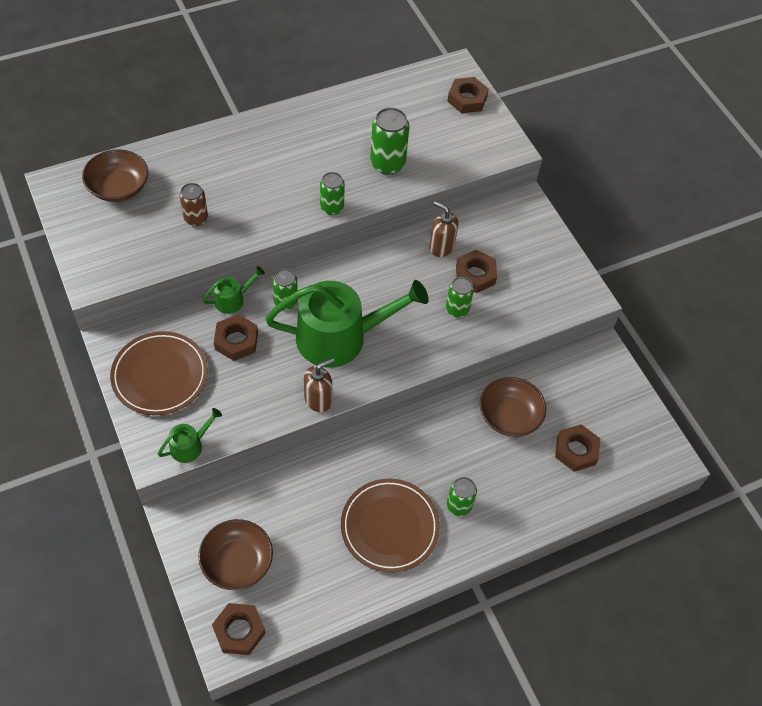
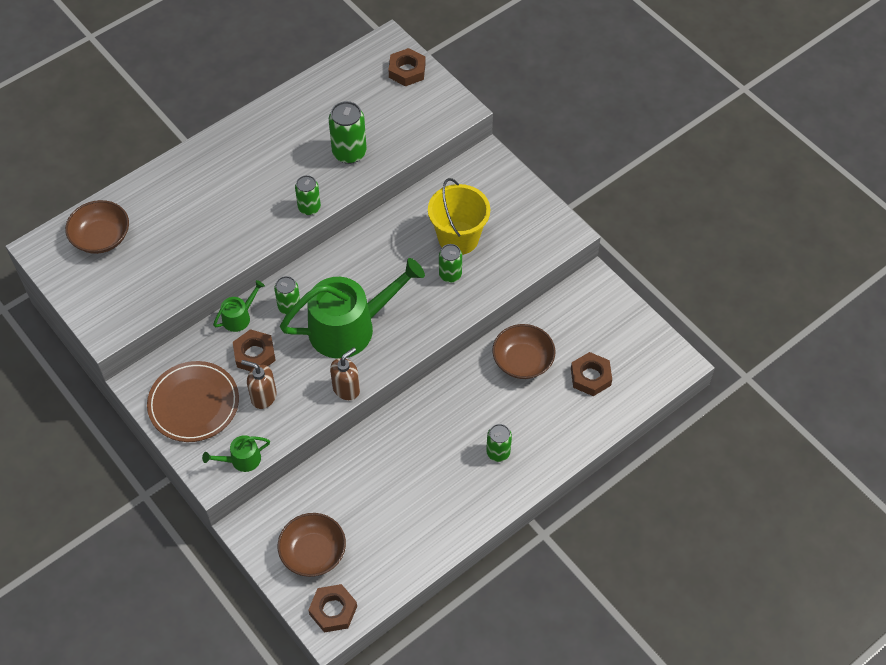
camera: 10 degrees left, 0 degrees up
green watering can [158,408,222,463] -> green watering can turned 150 degrees counterclockwise [202,435,270,472]
brown can [180,183,208,226] -> none
brown plate [341,479,440,573] -> none
brown soap dispenser [429,201,458,257] -> brown soap dispenser moved to [241,360,277,409]
brown nut [456,250,497,293] -> yellow bucket [428,178,490,255]

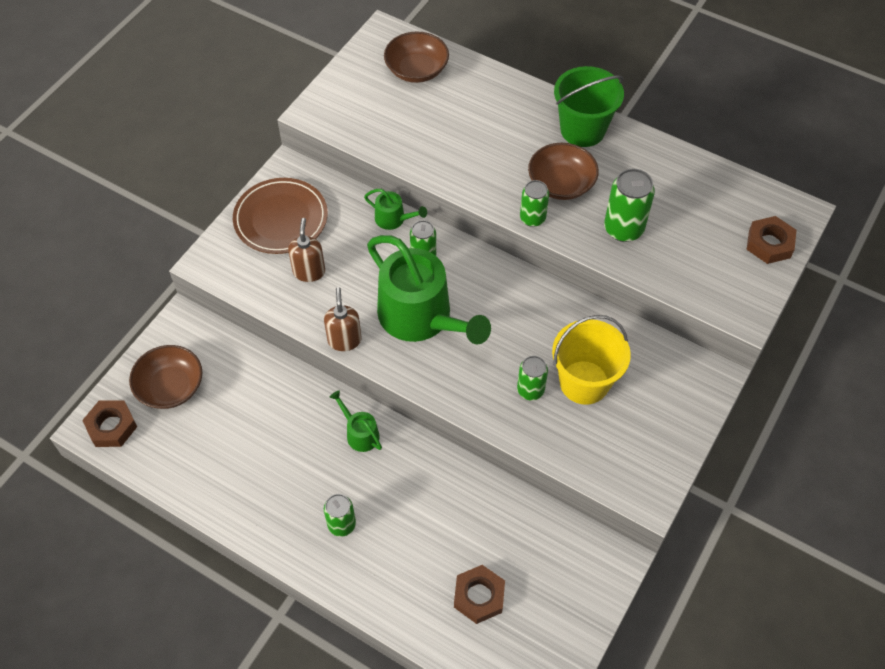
camera: 70 degrees right, 0 degrees up
green watering can [202,435,270,472] -> green watering can moved to [330,390,382,452]
brown nut [233,329,276,371] -> none
brown soap dispenser [330,347,360,400] -> brown soap dispenser turned 120 degrees counterclockwise [324,287,362,351]
brown bowl [493,324,555,379] -> brown bowl moved to [528,143,599,200]
none -> green bucket [554,66,624,147]

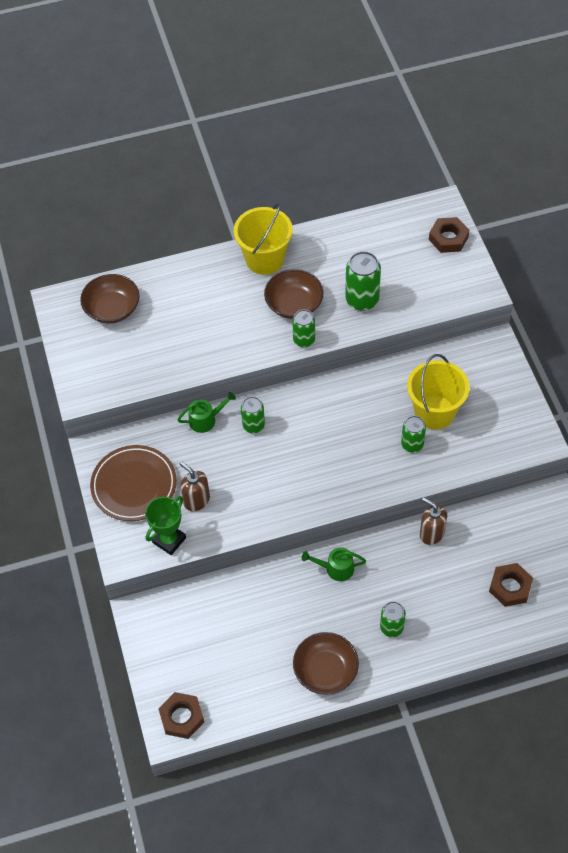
camera: 45 degrees left, 0 degrees up
brown bowl [129,345,202,409] -> brown bowl moved to [293,632,359,695]
brown soap dispenser [324,287,362,351] -> brown soap dispenser moved to [420,497,447,545]
green watering can [367,235,491,344] -> none
green bucket [554,66,624,147] -> yellow bucket [234,203,293,275]
none -> green trophy [145,496,186,555]

